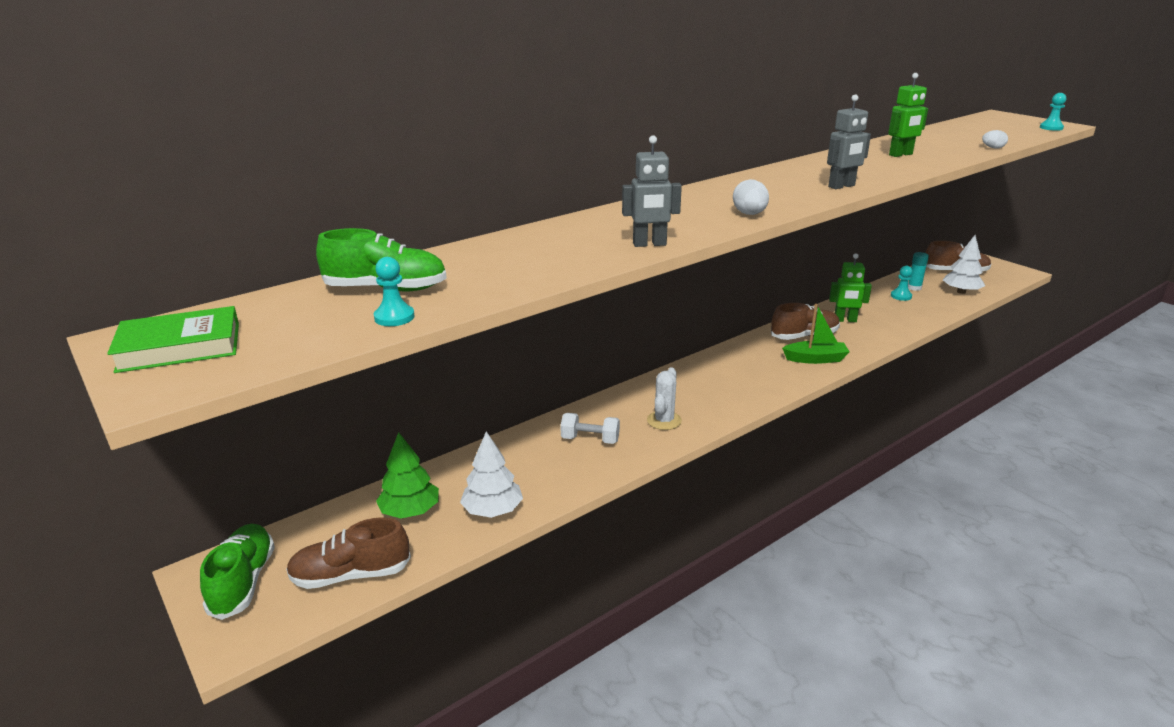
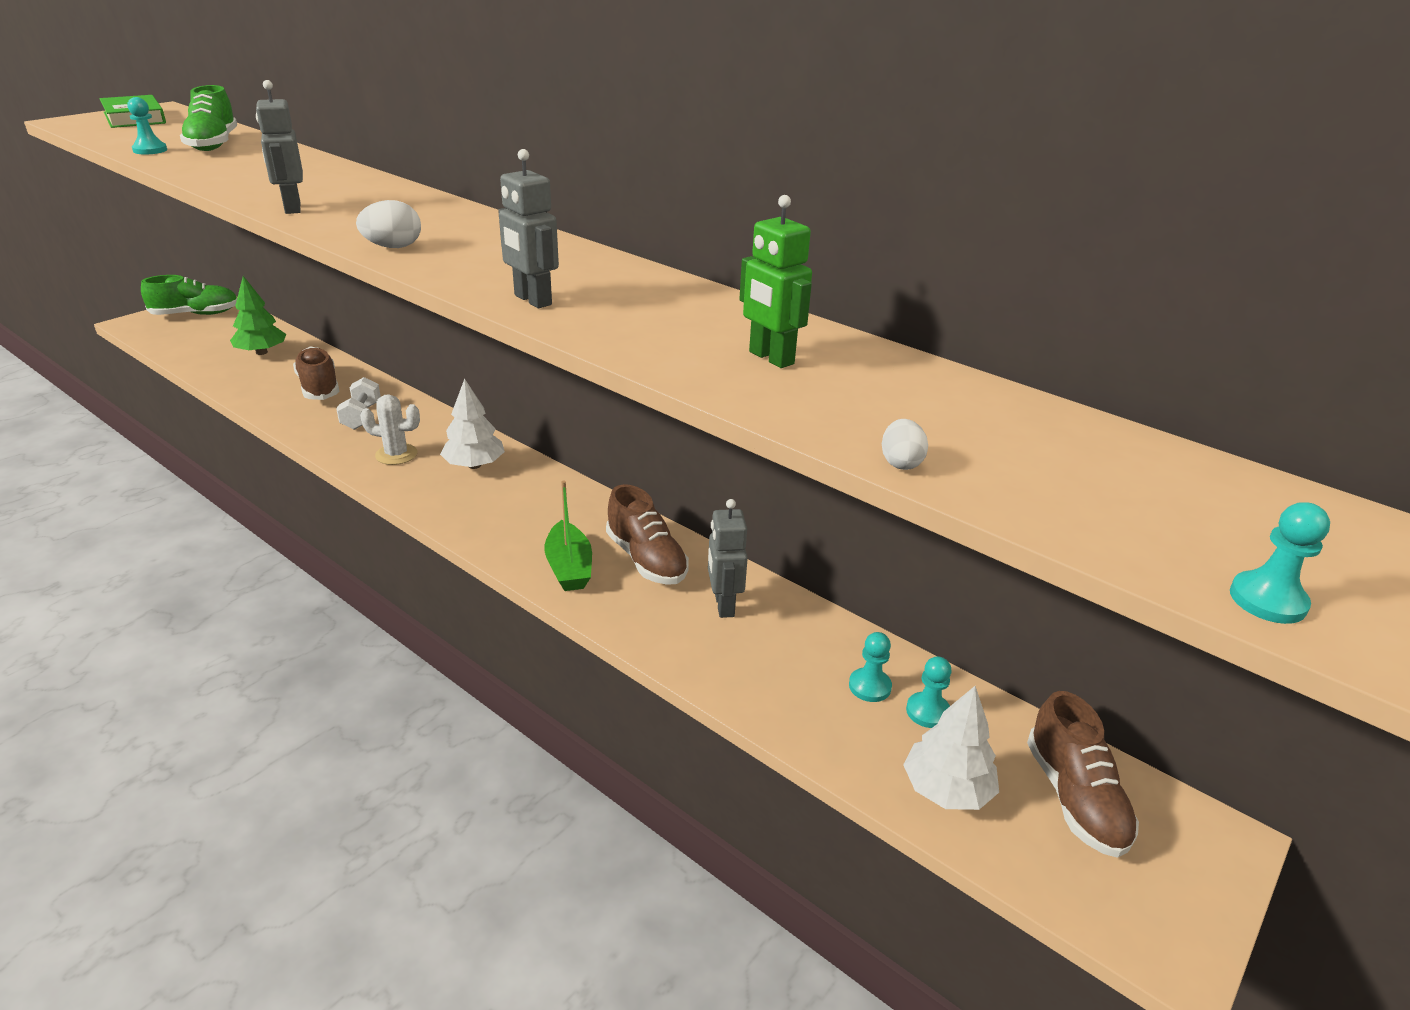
camera: 75 degrees right, 5 degrees up
brown shoe [286,517,411,589] -> brown shoe moved to [293,347,339,400]
white tree [460,431,523,518] -> white tree moved to [440,379,505,469]
green robot [829,253,872,322] -> grey robot [708,499,748,618]
turquoise glue stick [908,252,929,291] -> turquoise pawn [906,656,952,728]

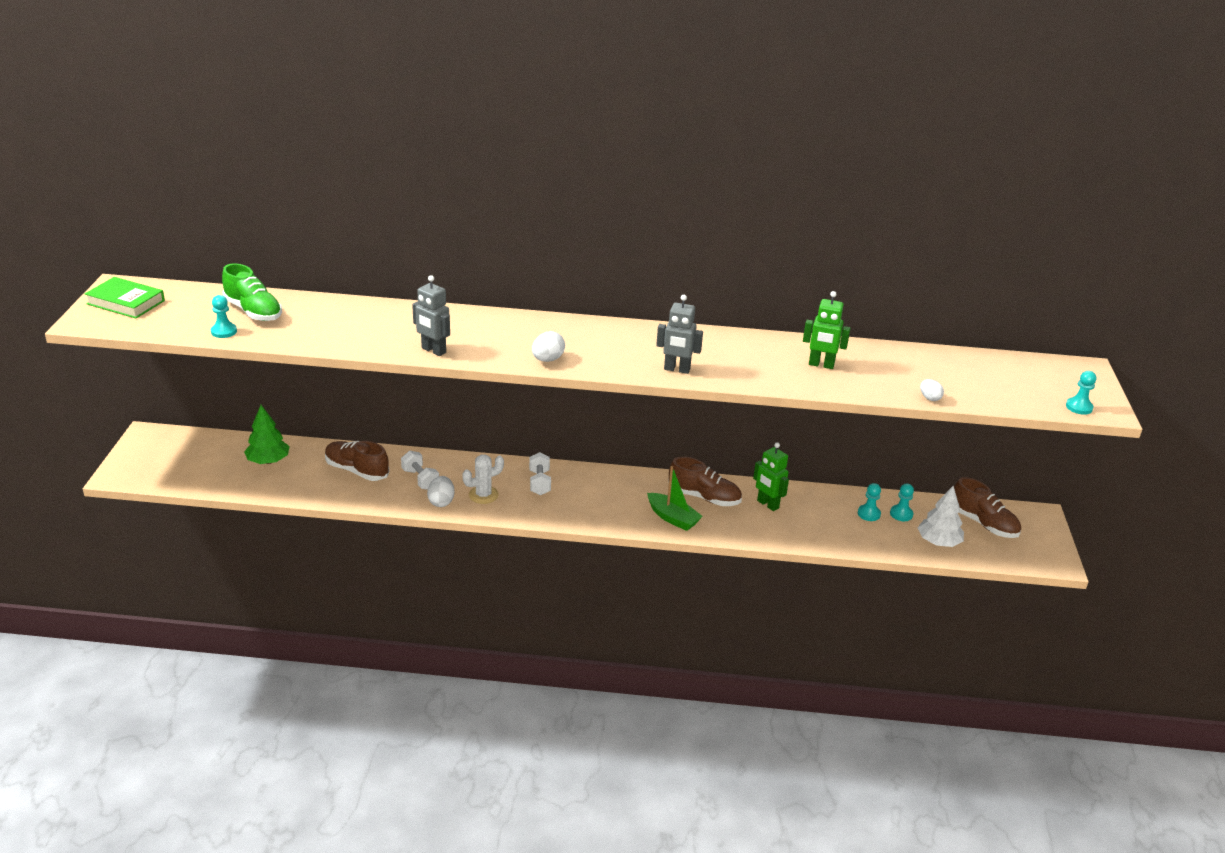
camera: 35 degrees left, 0 degrees up
green shoe [141,275,237,315] -> none
white tree [440,379,505,469] -> white dumbbell [529,452,551,495]
grey robot [708,499,748,618] -> green robot [753,442,789,511]
none -> white egg [427,476,455,507]

